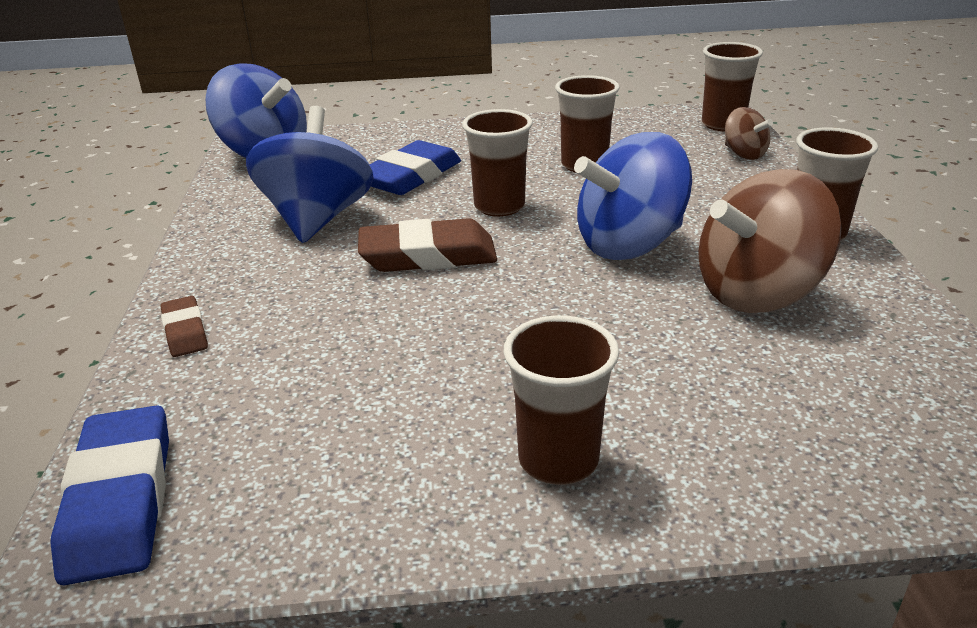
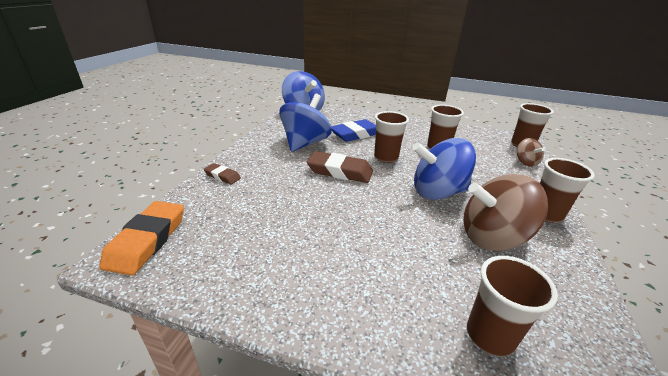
camera: 20 degrees right, 0 degrees up
blue eraser [50,405,169,585] -> orange eraser [99,201,184,275]
brown eraser [161,296,208,357] -> brown eraser turned 60 degrees counterclockwise [204,163,241,184]
brown cup [504,315,619,485] -> brown cup moved to [467,256,558,357]

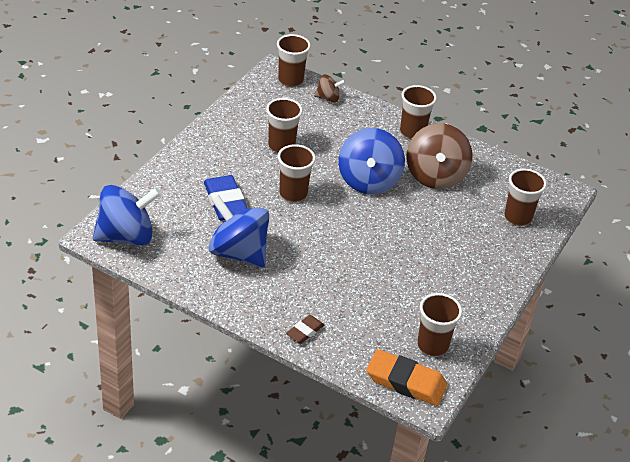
camera: 80 degrees left, 10 degrees up
brown eraser [307,151,373,183] -> none
none -> brown cup [417,293,462,357]

